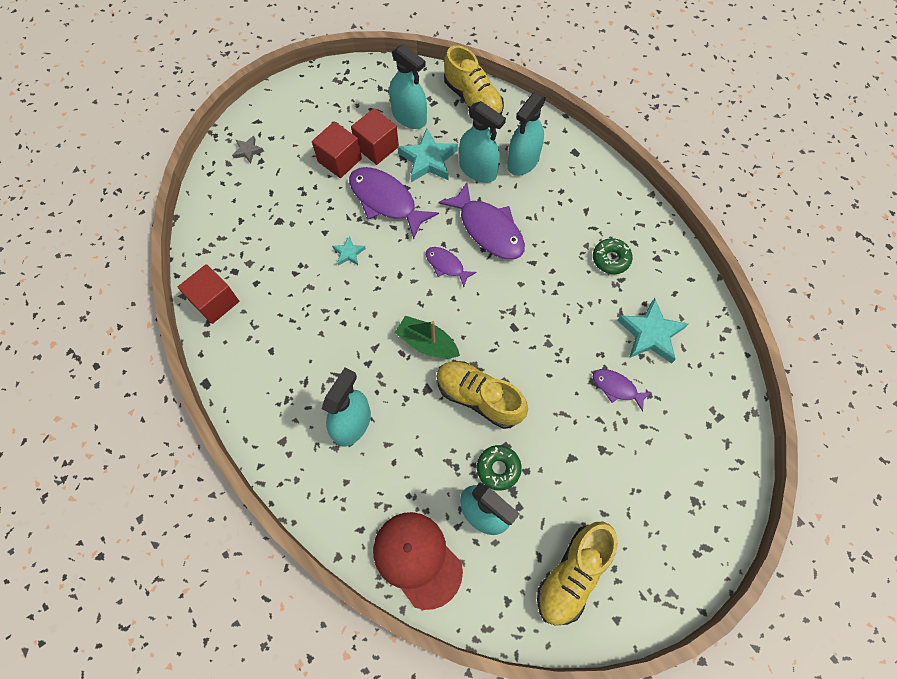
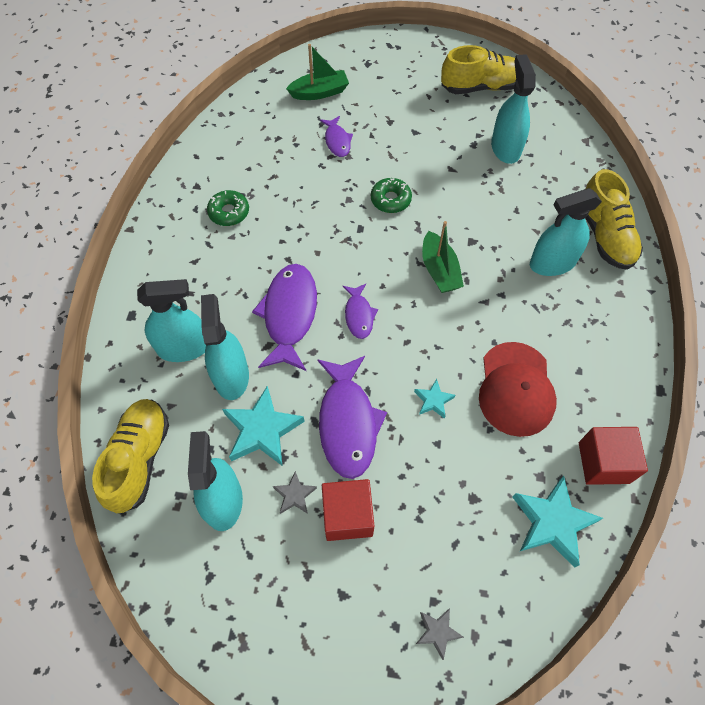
camera: 135 degrees left, 5 degrees down
red cube [351,108,399,165] -> grey star [273,471,317,514]
red cap [373,512,463,610] -> red cap moved to [479,342,557,437]
yellow shoe [437,361,528,429] -> yellow shoe moved to [585,169,643,270]
green donut [477,445,522,491] -> green donut moved to [371,178,412,213]
turquoise star [617,298,688,364] -> turquoise star moved to [513,476,603,568]
none -> green boat [286,44,349,100]

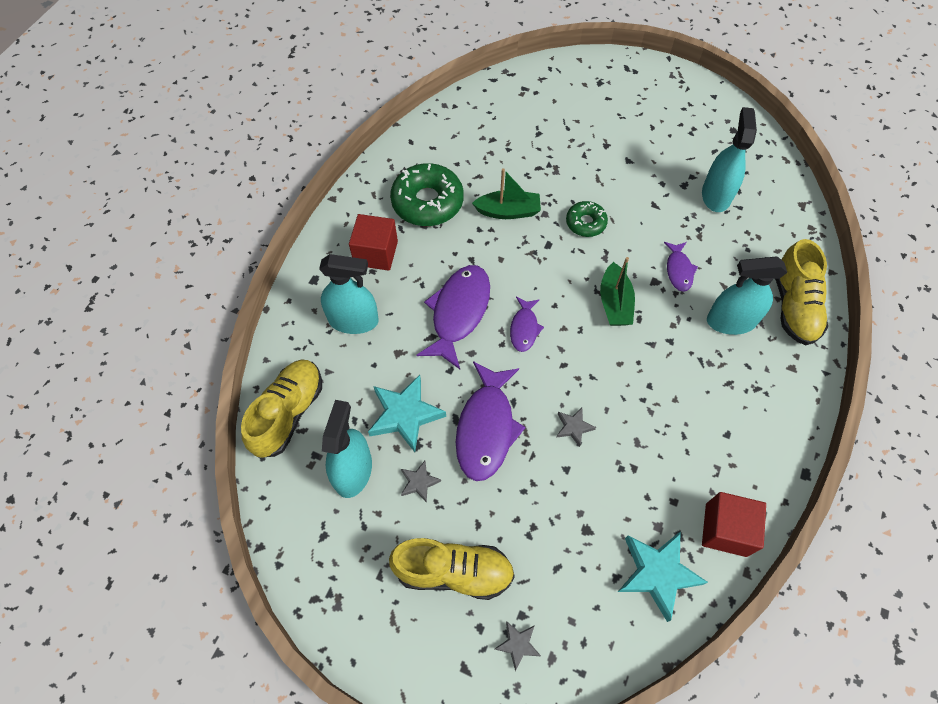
camera: 15 degrees right, 0 degrees up
turquoise spray bottle [201,294,249,400] -> none
green donut [207,190,249,226] -> green donut [390,163,464,226], size x1.79
green boat [286,44,349,100] -> green boat moved to [472,168,541,219]
purple fish [320,116,353,157] -> purple fish moved to [664,242,698,292]
red cube [322,479,375,541] -> red cube moved to [349,214,398,271]
turquoise star [414,379,455,419] -> grey star [556,408,596,447]
yellow shoe [441,45,516,94] -> yellow shoe moved to [389,538,515,600]
red cap [479,342,557,437] -> none

